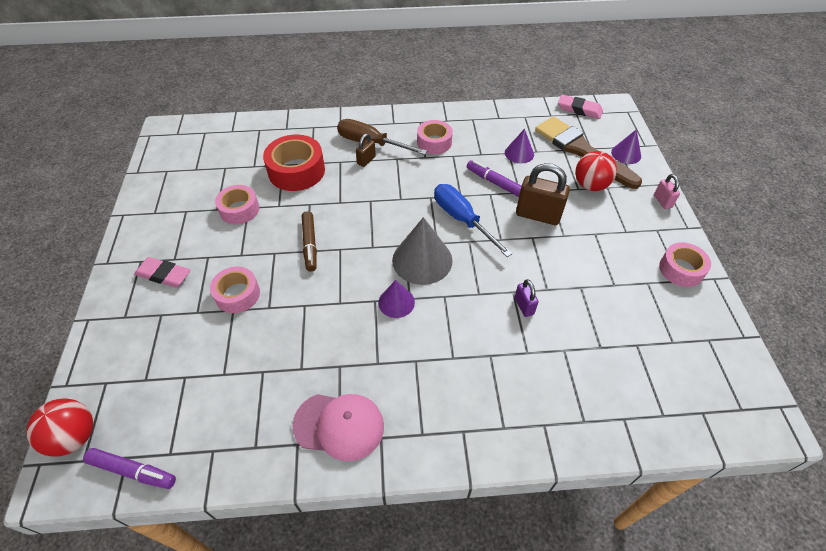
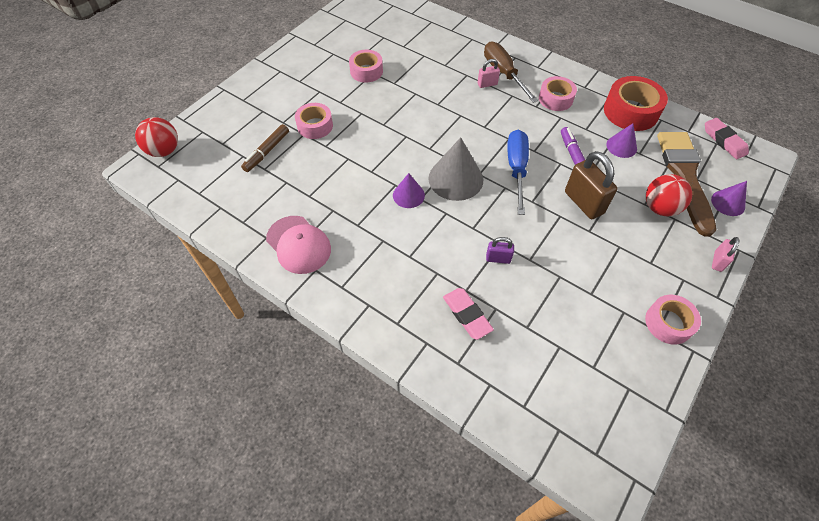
camera: 40 degrees right, 5 degrees up
purple marker [83,448,176,489] -> none
pink eraser [134,257,190,288] -> pink eraser moved to [443,288,494,340]
red tape [263,135,325,191] -> red tape moved to [604,76,668,131]
brown marker [302,211,317,272] -> brown marker moved to [241,124,289,172]
brown padlock [356,134,376,167] -> pink padlock [478,59,500,88]
purple padlock [515,279,539,317] -> purple padlock turned 75 degrees clockwise [486,237,514,264]

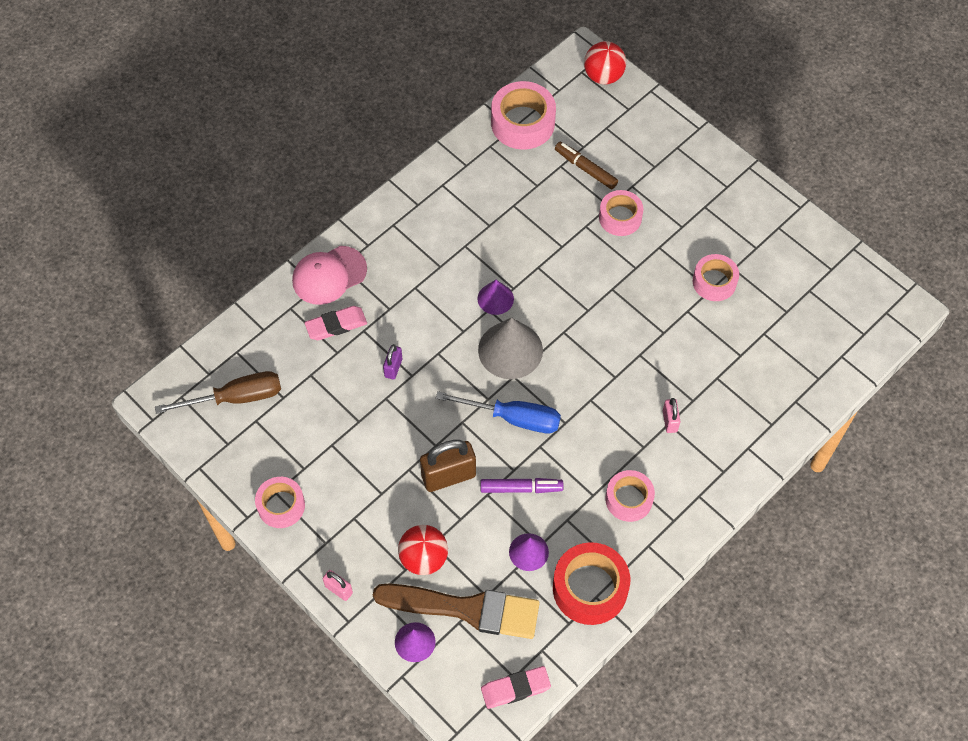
camera: 100 degrees right, 5 degrees up
pink cap [266,216,331,274] -> pink cap moved to [292,246,367,305]
brown screwdriver [484,41,538,103] -> brown screwdriver moved to [155,371,281,414]
none -> pink tape [491,81,556,150]

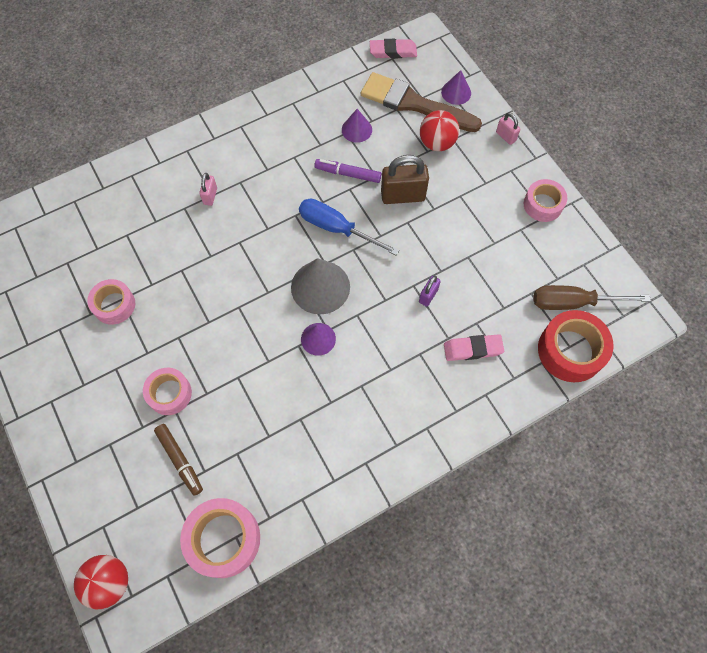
camera: 165 degrees left, 5 degrees up
pink cap [292,246,367,305] -> none
red tape [553,542,630,625] -> red tape moved to [538,310,613,382]
pink tape [605,470,655,522] -> none

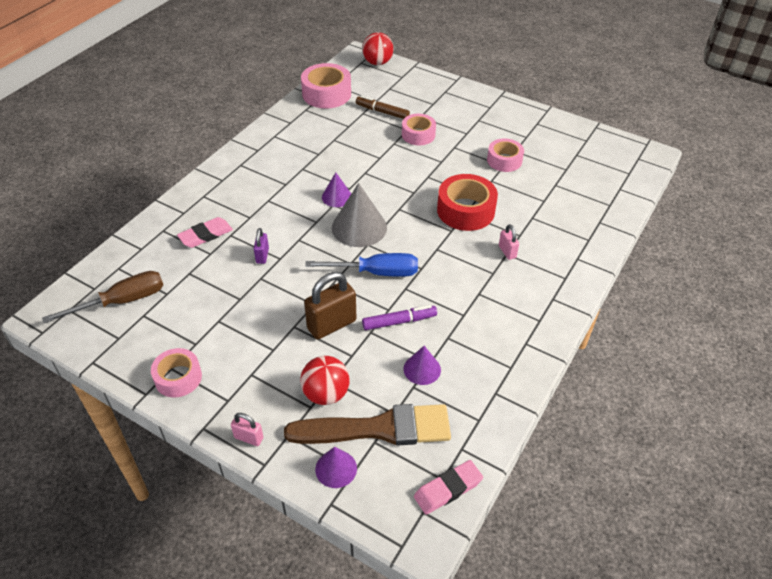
camera: 150 degrees right, 20 degrees down
red tape [538,310,613,382] -> red tape moved to [437,174,498,231]

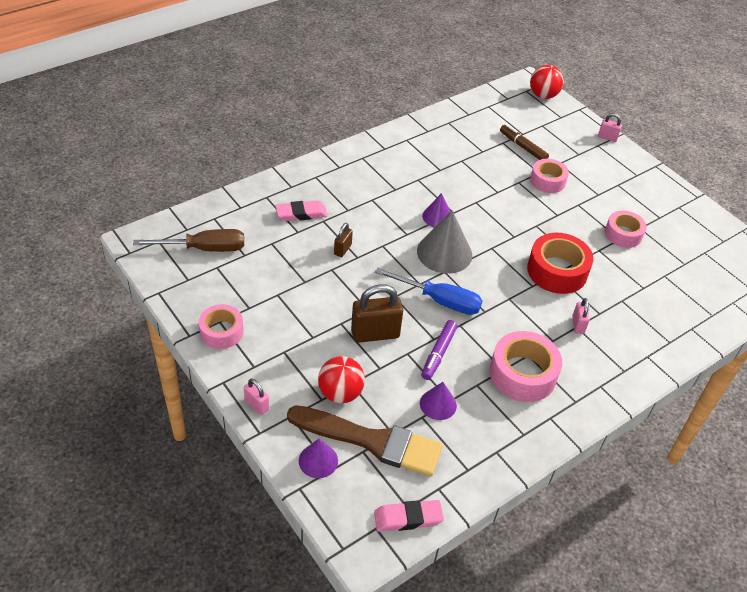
camera: 20 degrees right, 0 degrees up
purple padlock [253,228,269,264] -> brown padlock [334,223,353,257]
pink tape [301,63,351,109] -> pink tape moved to [490,331,562,402]
purple marker [362,305,437,330] -> purple marker turned 105 degrees clockwise [421,320,458,380]
none -> pink padlock [598,113,622,142]

